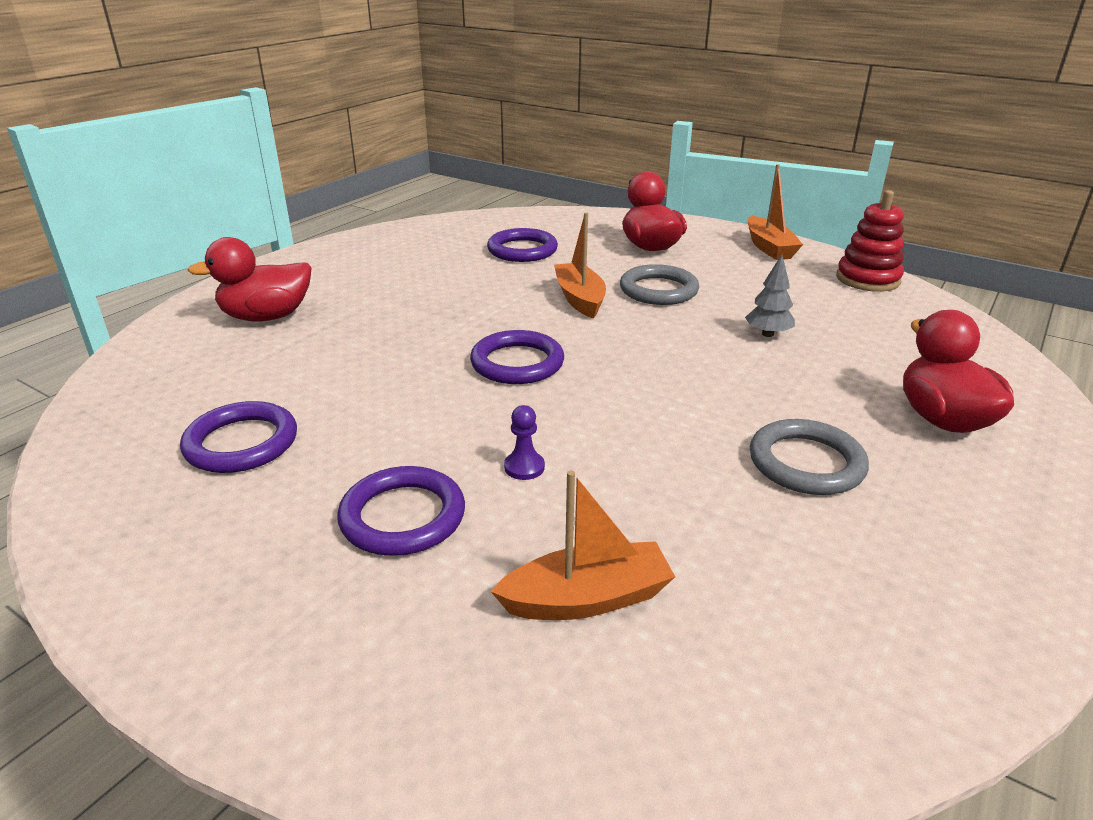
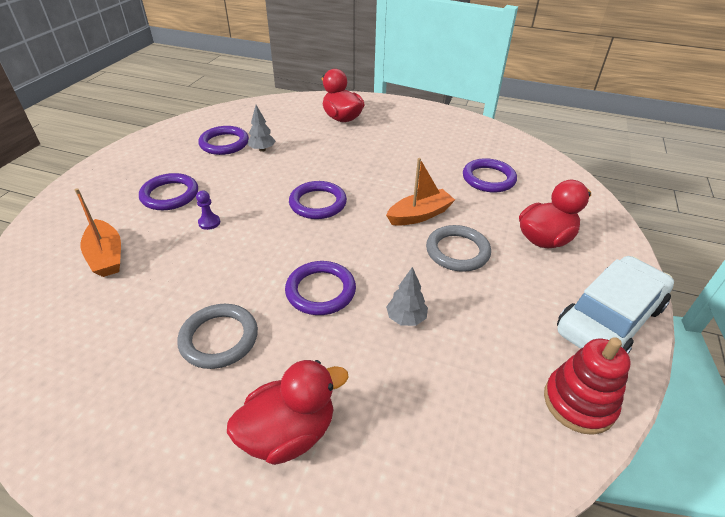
camera: 75 degrees right, 10 degrees up
orange boat [748,164,803,260] -> white car [557,256,674,354]
none -> grey tree [248,105,276,152]
none -> purple ring [285,261,356,315]

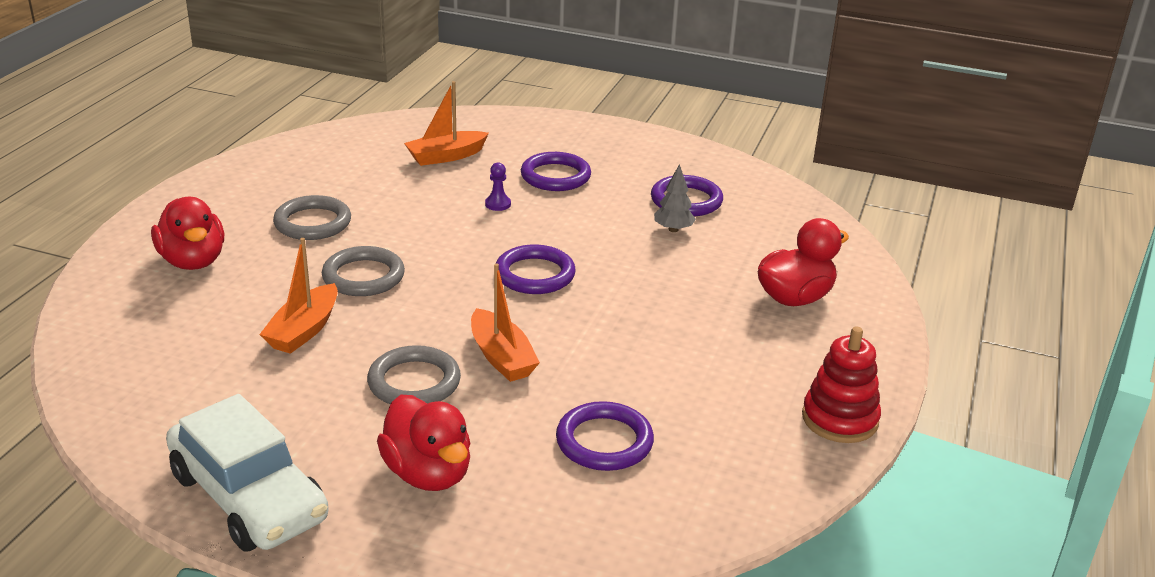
camera: 90 degrees right, 10 degrees down
purple ring [285,261,356,315] -> grey ring [322,246,405,296]
grey tree [386,267,428,326] -> orange boat [259,238,338,354]
red stacking toy [544,337,631,435] -> red stacking toy moved to [802,326,881,443]

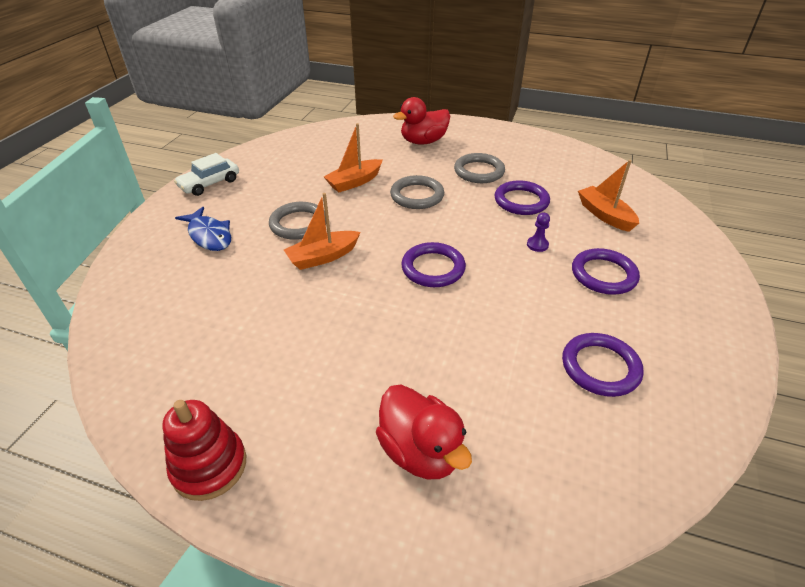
camera: 90 degrees right, 10 degrees up
white car [166,394,329,552] -> white car [174,153,239,196], size x0.61
orange boat [259,238,338,354] -> orange boat turned 60 degrees counterclockwise [324,123,383,192]
red duck [377,395,471,491] -> blue fish [175,207,231,251]
purple ring [556,401,654,471] -> purple ring moved to [495,180,550,215]
grey tree [654,164,696,232] -> none

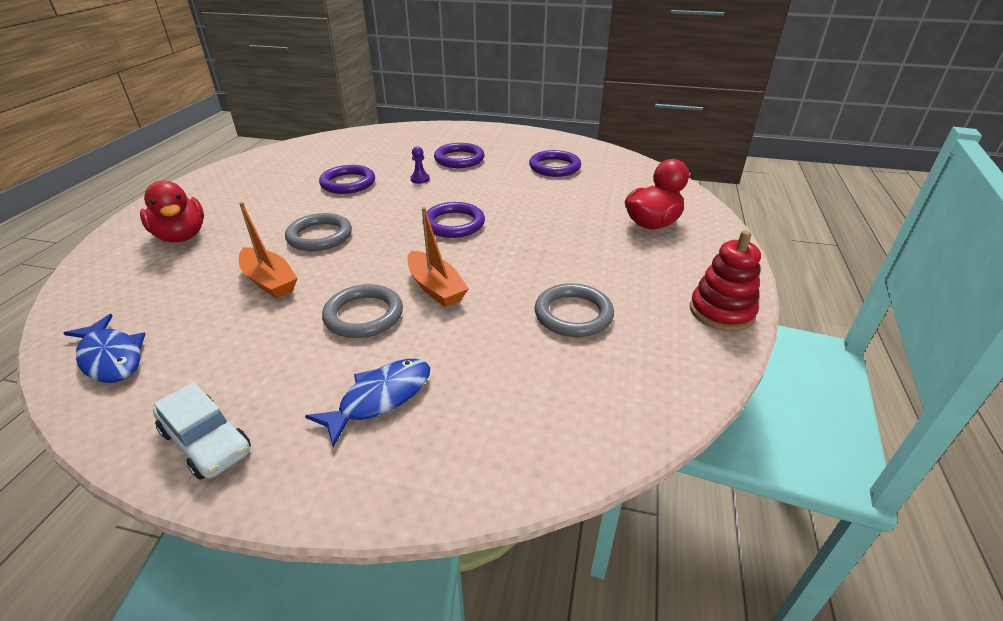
camera: 95 degrees left, 5 degrees down
grey ring [454,153,505,183] -> grey ring moved to [535,283,614,337]
orange boat [578,160,639,232] -> none
none -> blue fish [64,314,145,383]

